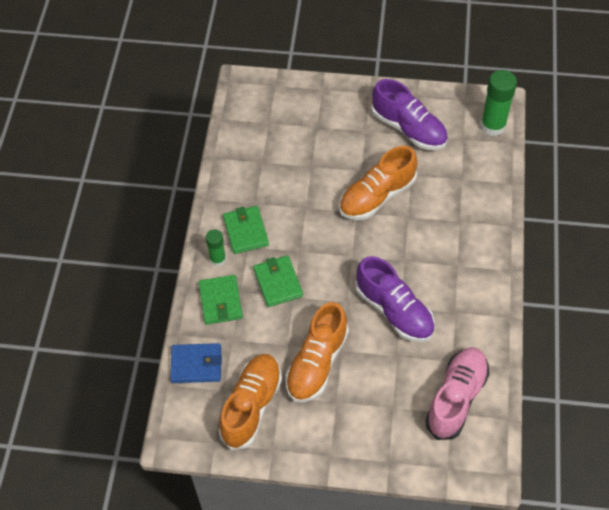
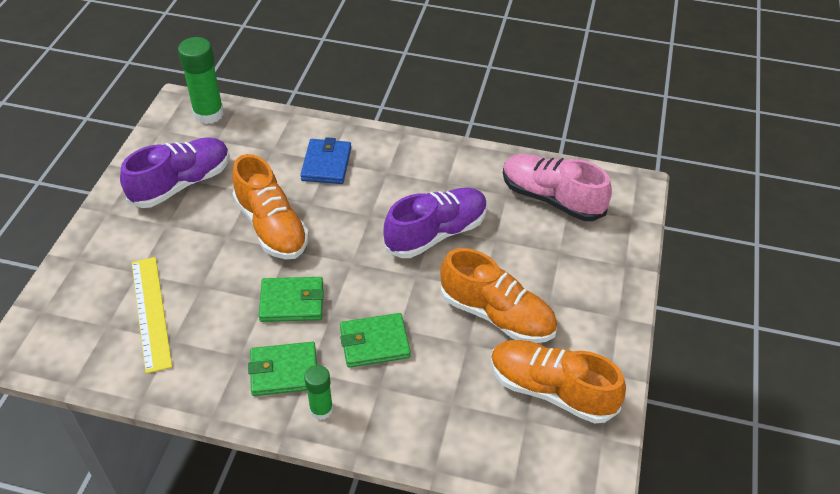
camera: 85 degrees left, 10 degrees down
blue wallet [170,343,222,383] -> blue wallet moved to [300,137,351,184]
green wallet [199,275,243,325] -> green wallet moved to [259,277,324,322]
none -> yellow ruler [131,257,172,374]

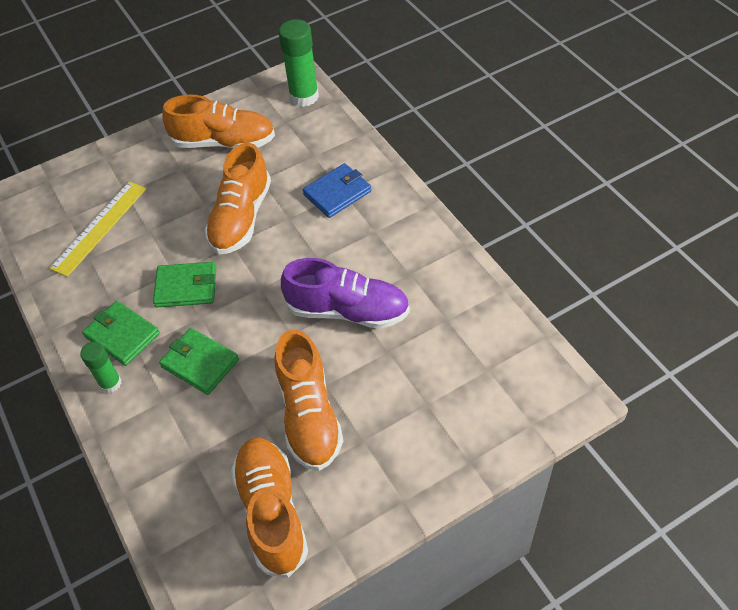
camera: 50 degrees right, 5 degrees up
purple shoe [120,137,230,208] -> orange shoe [162,95,275,148]
green wallet [259,277,324,322] -> green wallet turned 45 degrees counterclockwise [153,262,216,307]
pink shoe [503,154,612,221] -> none

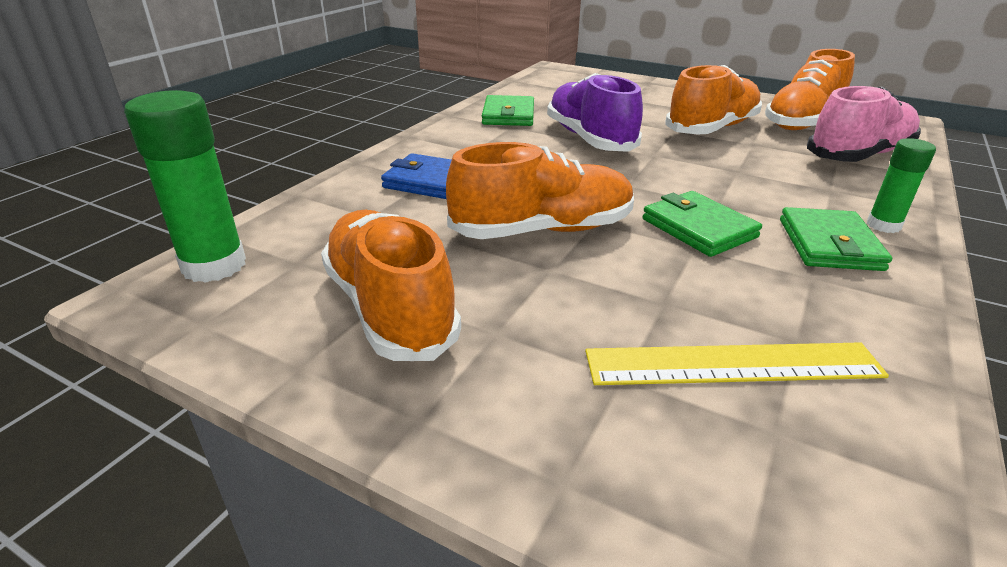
camera: 125 degrees left, 20 degrees down
green wallet [159,328,239,395] -> green wallet moved to [482,95,534,126]
none -> pink shoe [807,86,921,162]

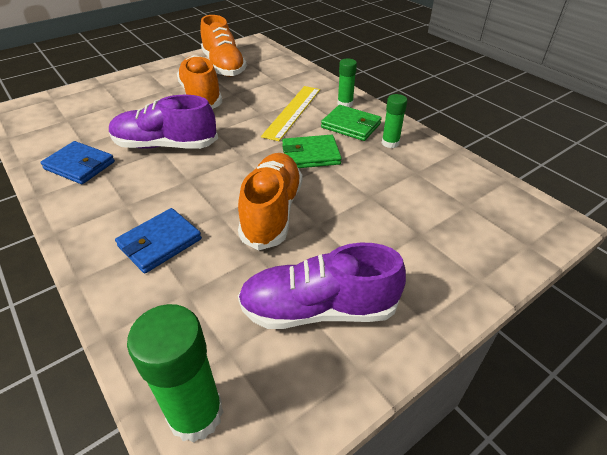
camera: 65 degrees left, 10 degrees up
orange shoe [321,210,461,361] -> purple shoe [238,243,406,329]
green wallet [482,95,534,126] -> blue wallet [40,141,115,184]
yellow ruler [585,342,889,385] -> yellow ruler moved to [261,86,320,141]
pink shoe [807,86,921,162] -> none
none -> green glue stick [382,94,407,148]

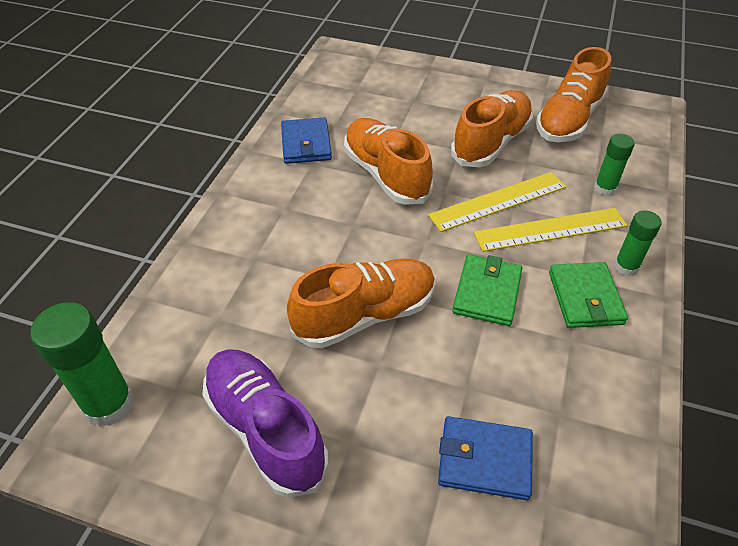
camera: 55 degrees right, 5 degrees up
purple shoe [109,95,218,149] -> orange shoe [344,118,433,205]
blue wallet [115,208,202,273] -> blue wallet moved to [438,416,533,500]
green wallet [282,135,342,168] -> green wallet turned 60 degrees clockwise [452,254,522,326]
green glue stick [382,94,407,148] -> green glue stick moved to [594,134,635,196]
none -> yellow ruler [428,172,566,232]

